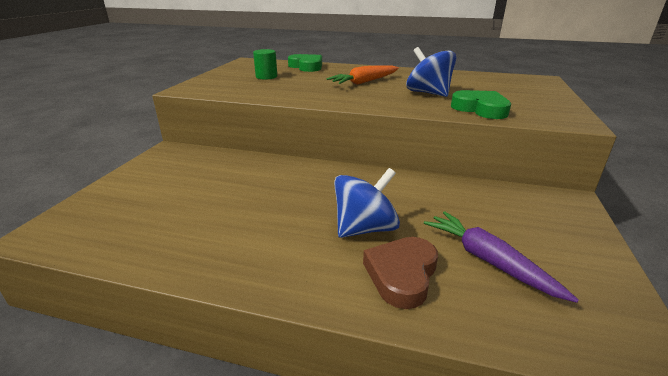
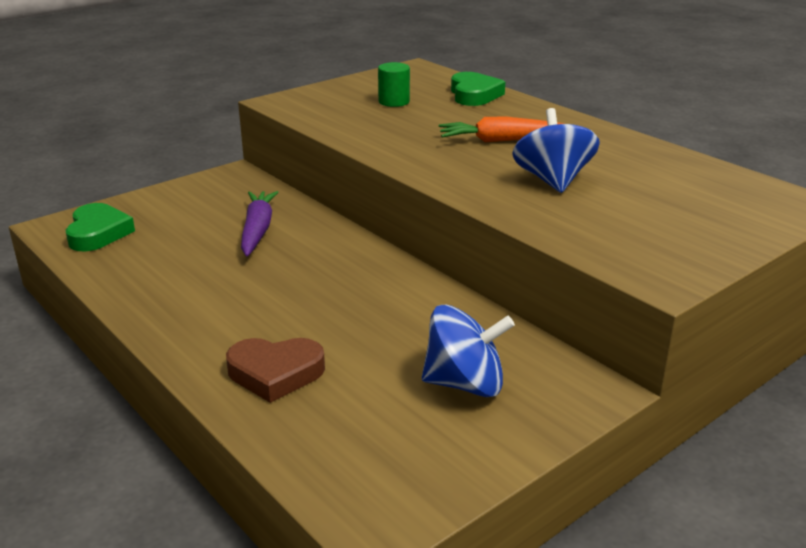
camera: 35 degrees right, 0 degrees up
blue spinning top [334,168,400,238] -> blue spinning top moved to [422,305,515,397]
brown heart [363,237,438,309] -> brown heart turned 150 degrees counterclockwise [226,338,325,403]
purple carrot [424,211,579,303] -> purple carrot moved to [241,191,279,257]
green heart [451,90,511,119] -> green heart moved to [66,203,135,251]

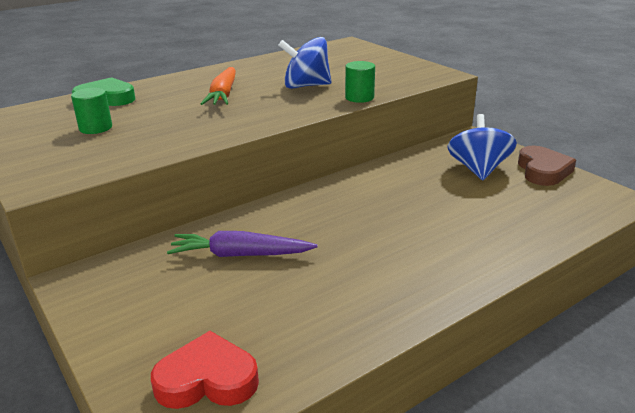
camera: 85 degrees left, 0 degrees up
green heart [66,203,135,251] -> red heart [151,331,259,409]
brown heart [226,338,325,403] -> brown heart moved to [518,146,576,186]
none -> green cylinder [345,61,375,103]

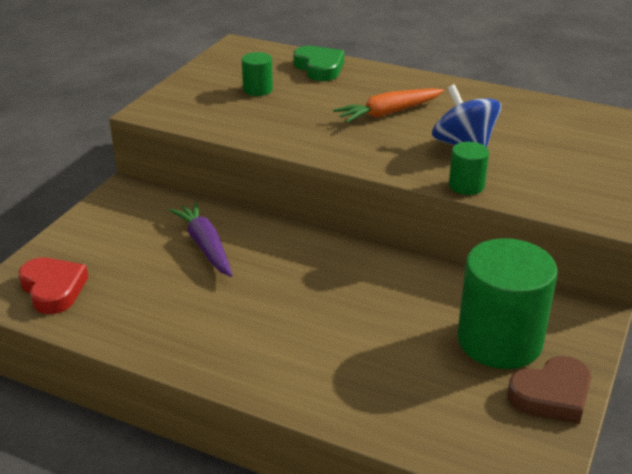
camera: 60 degrees right, 5 degrees up
blue spinning top [448,114,517,180] -> green cylinder [457,238,558,369]

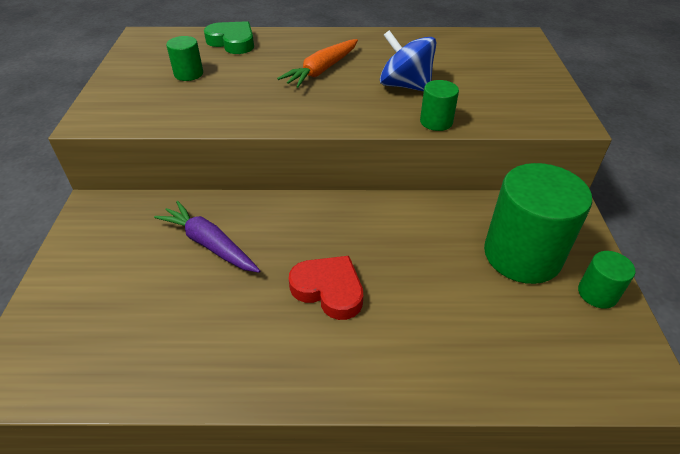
camera: 25 degrees left, 10 degrees up
red heart [18,257,88,314] -> red heart moved to [289,256,363,320]
brown heart [507,356,591,424] -> green cylinder [578,251,636,309]

